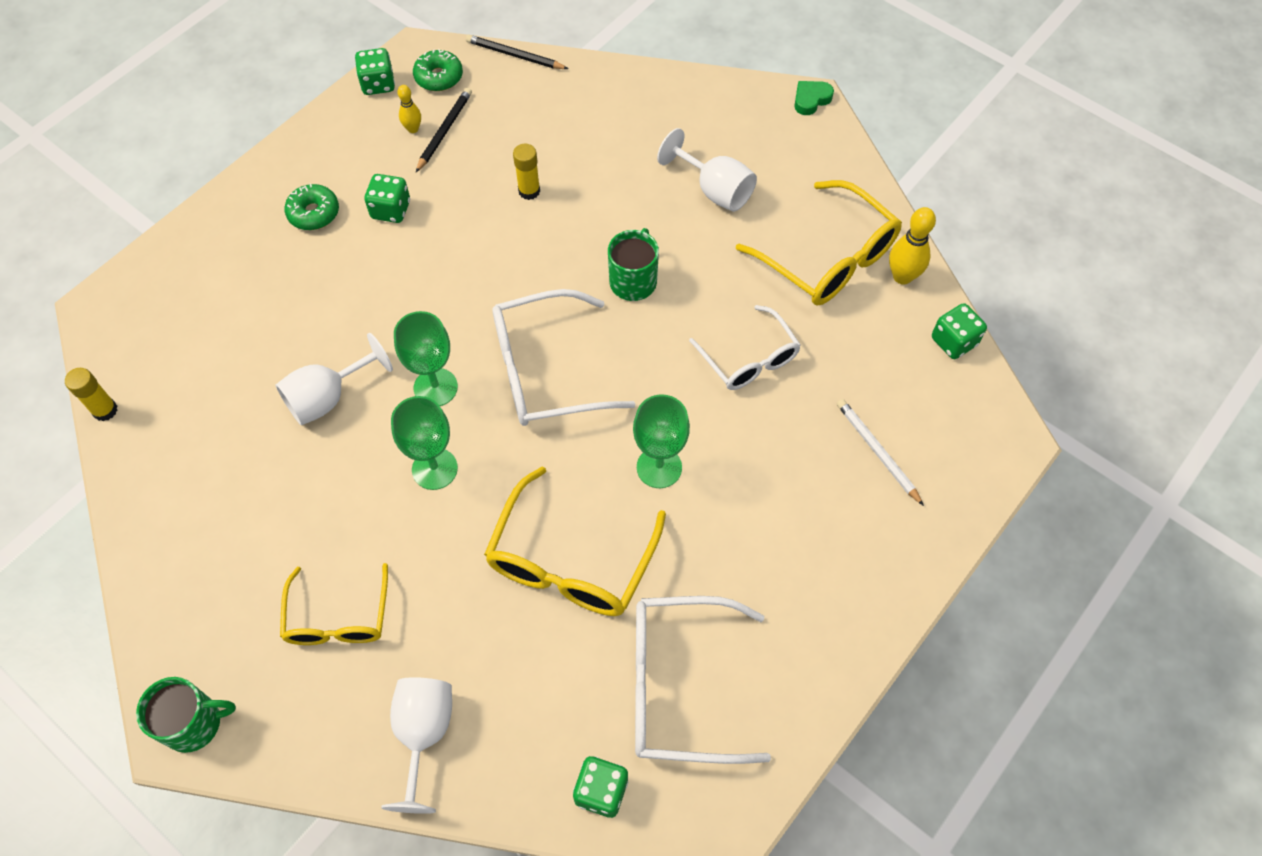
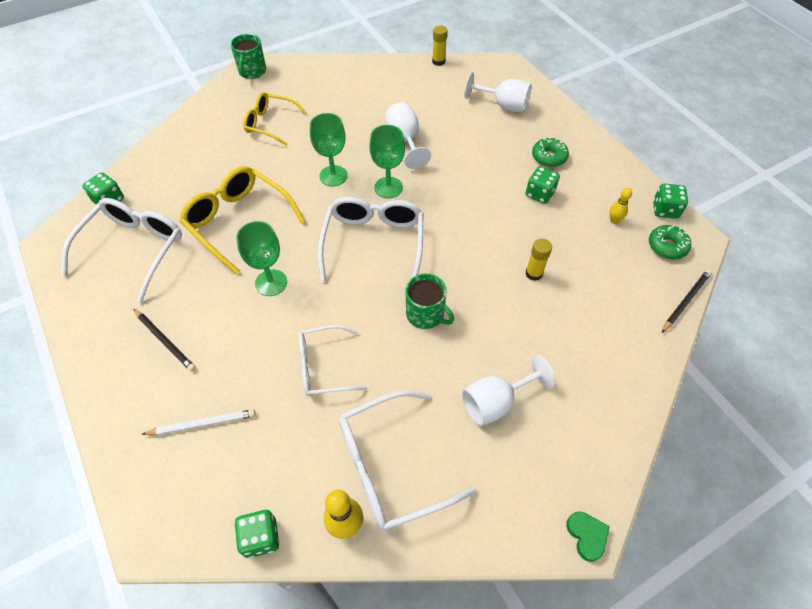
camera: 110 degrees right, 5 degrees down
white goblet [381,677,452,814] -> white goblet moved to [464,72,532,113]
black pencil [416,88,472,172] -> black pencil moved to [134,309,196,372]
yellow glasses [736,180,902,305] -> white glasses [339,390,476,531]

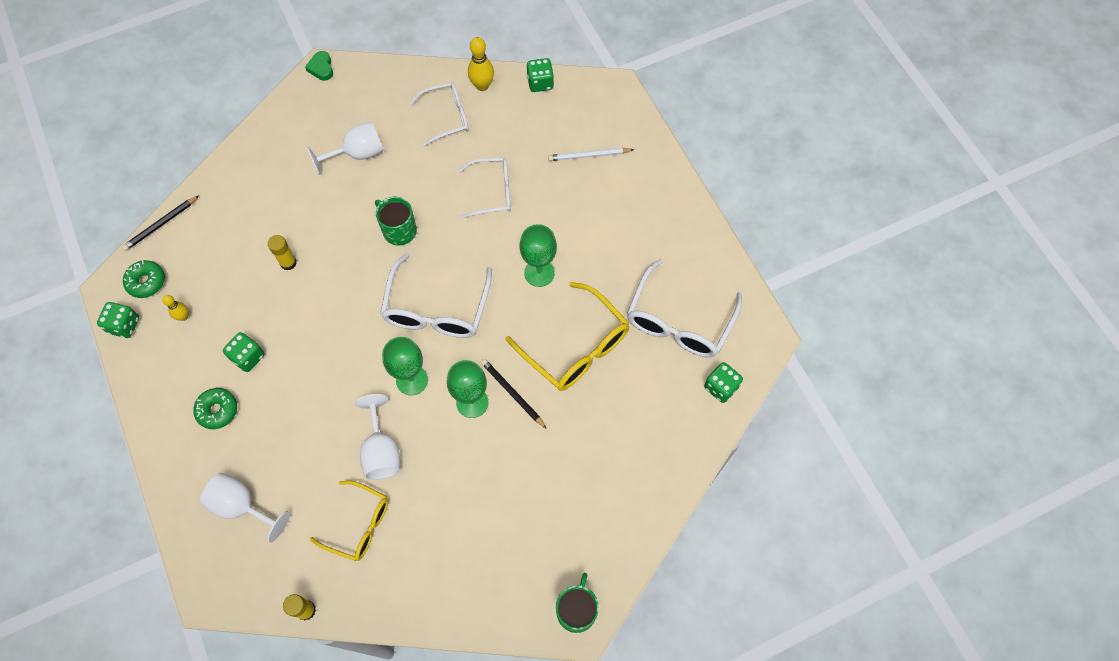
camera: 175 degrees left, 10 degrees up
black pencil [134,309,196,372] -> black pencil moved to [481,359,547,429]
yellow glasses [243,92,307,146] -> yellow glasses moved to [310,481,389,561]
white glasses [339,390,476,531] -> white glasses [409,82,469,146], size x0.65

